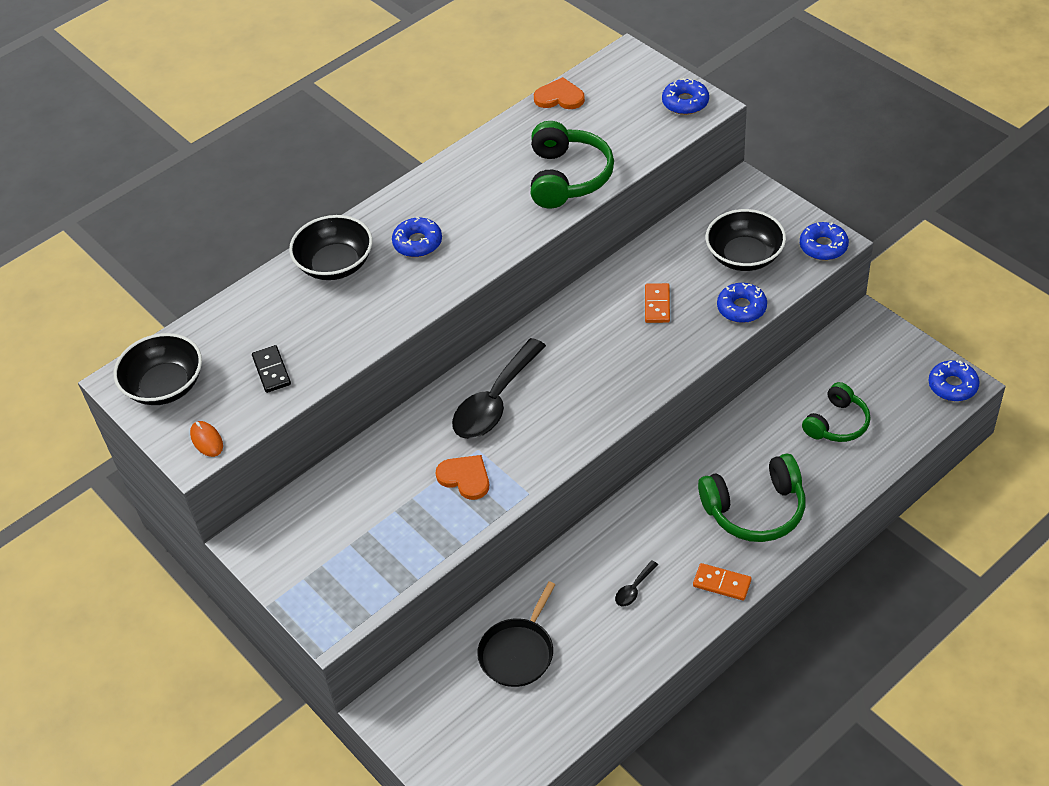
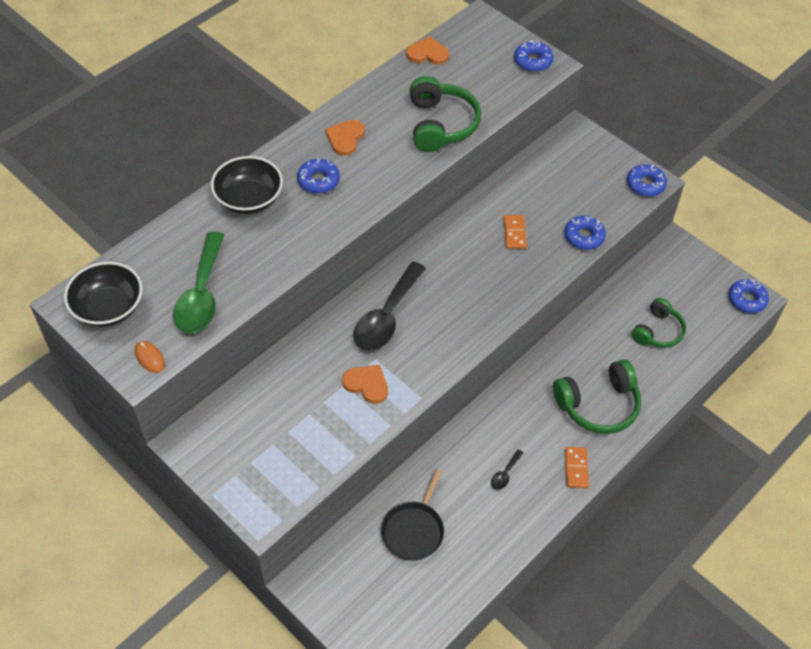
camera: 10 degrees left, 5 degrees up
black domino [252,345,291,393] -> green spoon [173,232,224,334]
orange domino [693,563,751,601] -> orange domino turned 75 degrees clockwise [565,447,589,488]
black bowl [706,209,786,271] -> none
none -> orange heart [325,120,365,156]

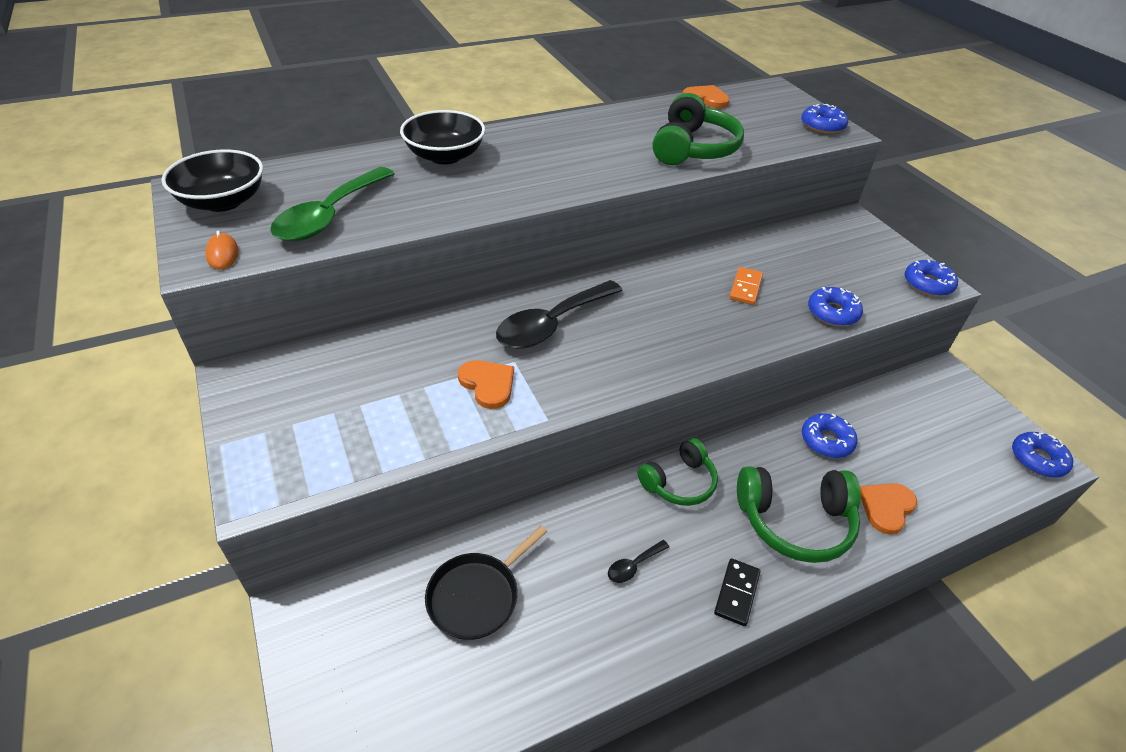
camera: 20 degrees right, 10 degrees down
blue donut [297,158,340,194] -> blue donut moved to [802,413,858,458]
orange heart [325,120,365,156] -> orange heart moved to [860,483,918,535]
orange domino [565,447,589,488] -> black domino [714,558,760,626]
green headphones [632,298,686,348] -> green headphones moved to [638,438,718,506]

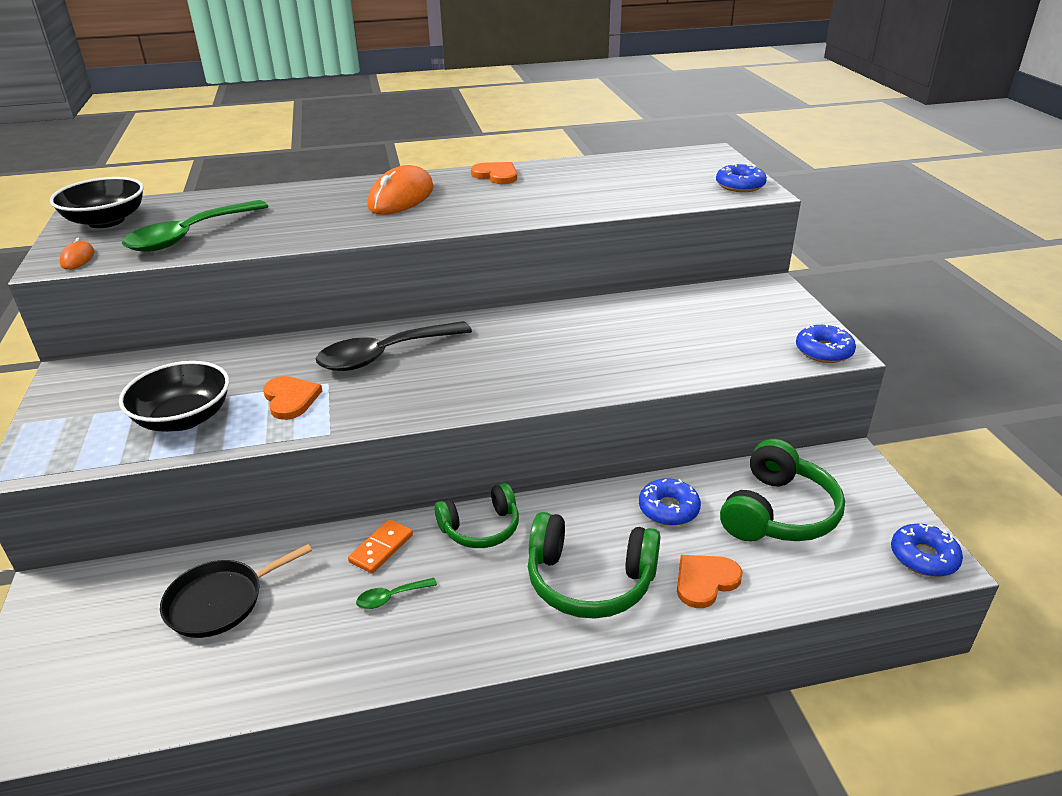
camera: 15 degrees right, 10 degrees down
black bowl [400,110,485,164] -> black bowl moved to [119,361,229,432]
black spoon [608,540,669,583] -> green spoon [356,578,437,609]
green headphones [653,93,744,165] -> green headphones moved to [720,439,845,541]
orange heart [683,85,730,109] -> orange heart moved to [471,162,517,184]
black domino [714,558,760,626] -> none
orange domino [729,267,763,305] -> orange domino moved to [348,519,413,574]
blue donut [808,287,863,326] -> none
none -> orange mouse [367,165,434,215]

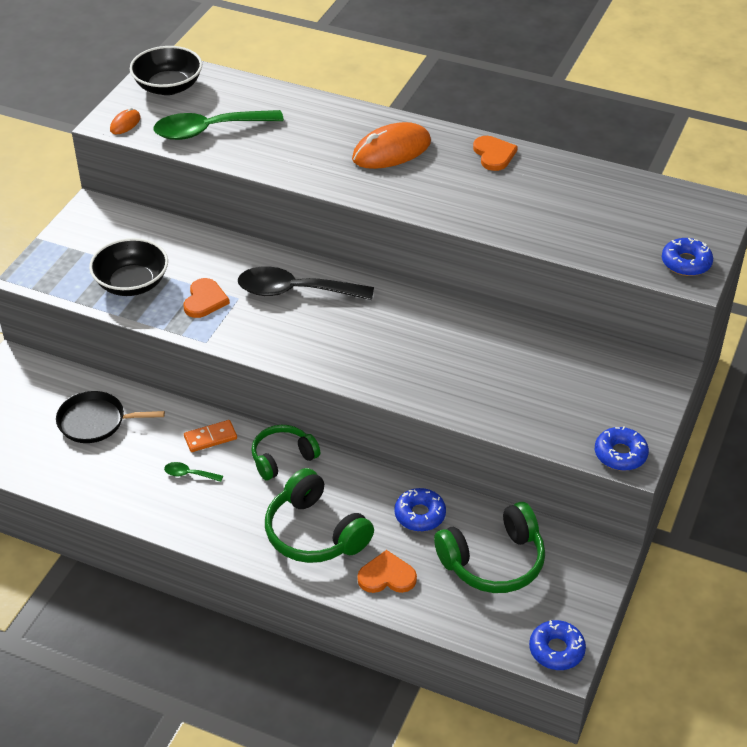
camera: 35 degrees right, 10 degrees up
green headphones [435,483,519,548] -> green headphones turned 135 degrees clockwise [251,425,320,480]

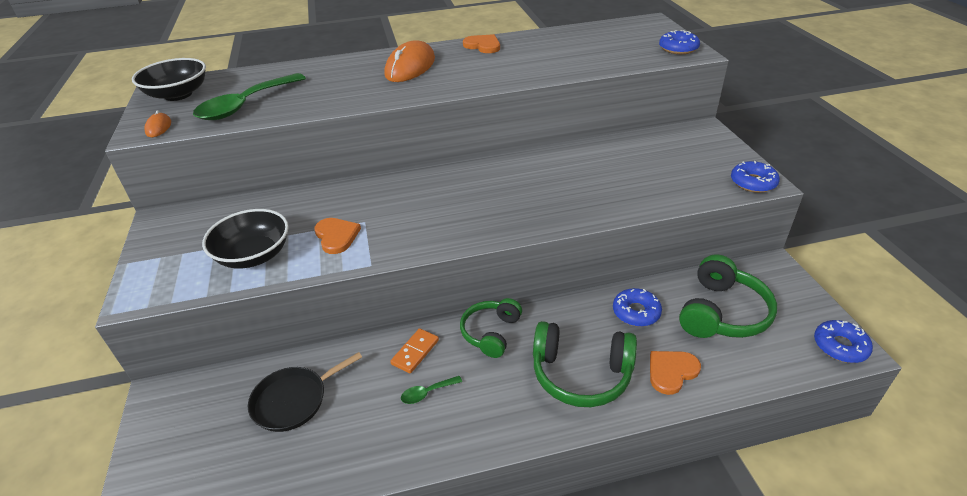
camera: 35 degrees left, 5 degrees down
black spoon [238,266,374,300] -> none

